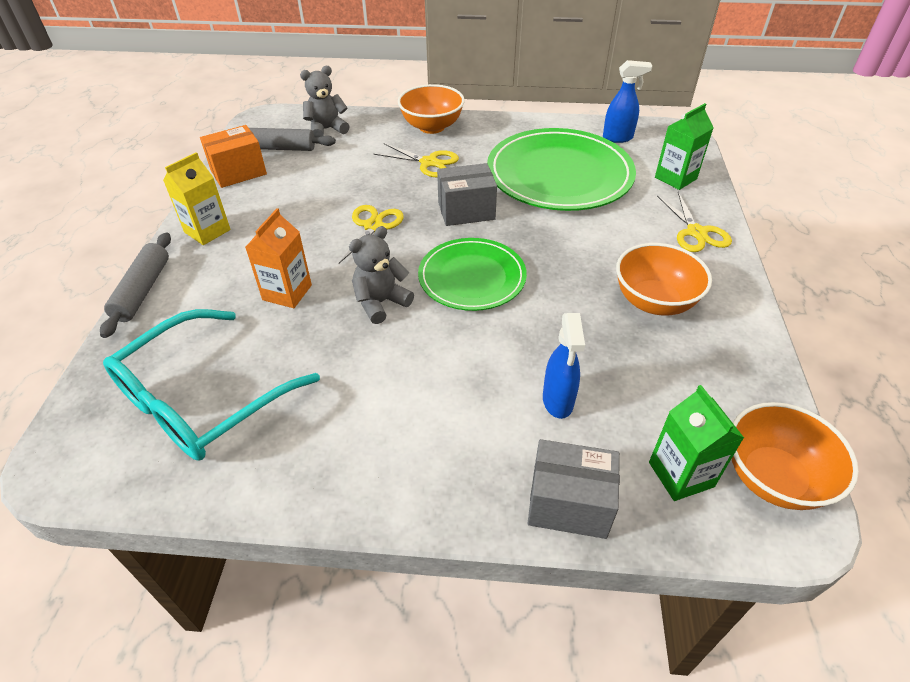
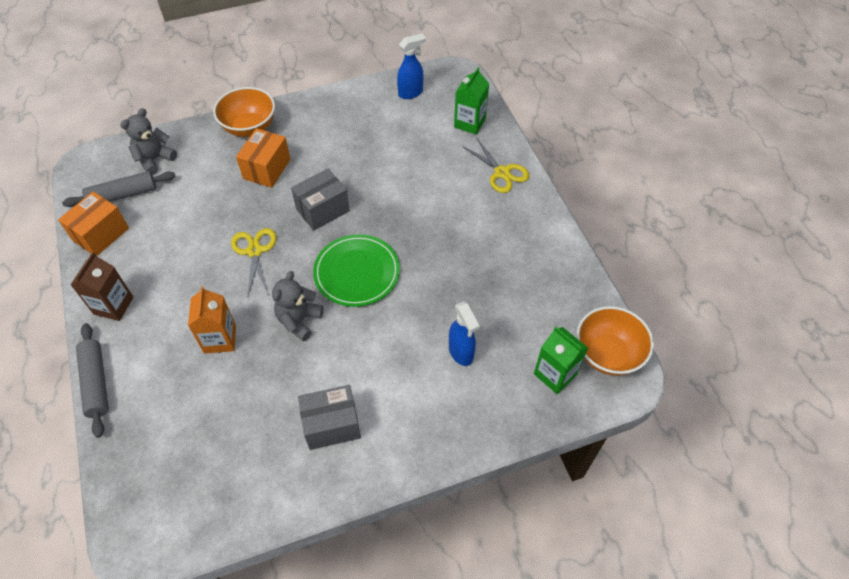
camera: 25 degrees left, 10 degrees up
turquoise glasses [103,309,320,461] -> none
yellow carton [163,152,231,245] -> brown carton [71,252,134,321]
yellow scissors [374,143,459,178] -> orange box [236,128,291,188]
green plate [487,128,636,211] -> none
grey box [527,439,620,539] -> grey box moved to [298,385,361,450]
orange bowl [616,243,712,316] -> none

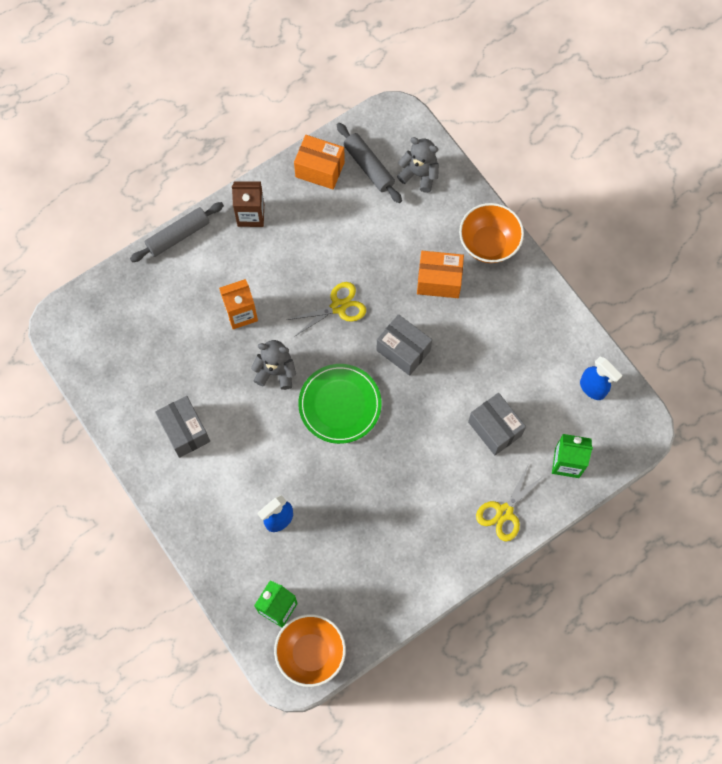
camera: 75 degrees right, 15 degrees up
none -> grey box [468,393,526,455]

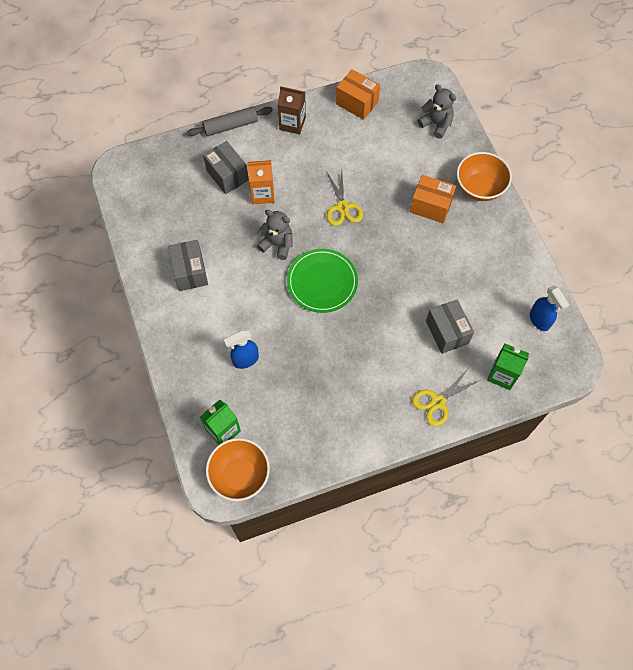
camera: 15 degrees right, 5 degrees down
yellow scissors [287,282,366,337] -> yellow scissors turned 90 degrees clockwise [326,171,363,226]
grey rolling pin [337,123,402,203] -> none
grey box [376,314,432,376] -> grey box moved to [203,141,249,194]

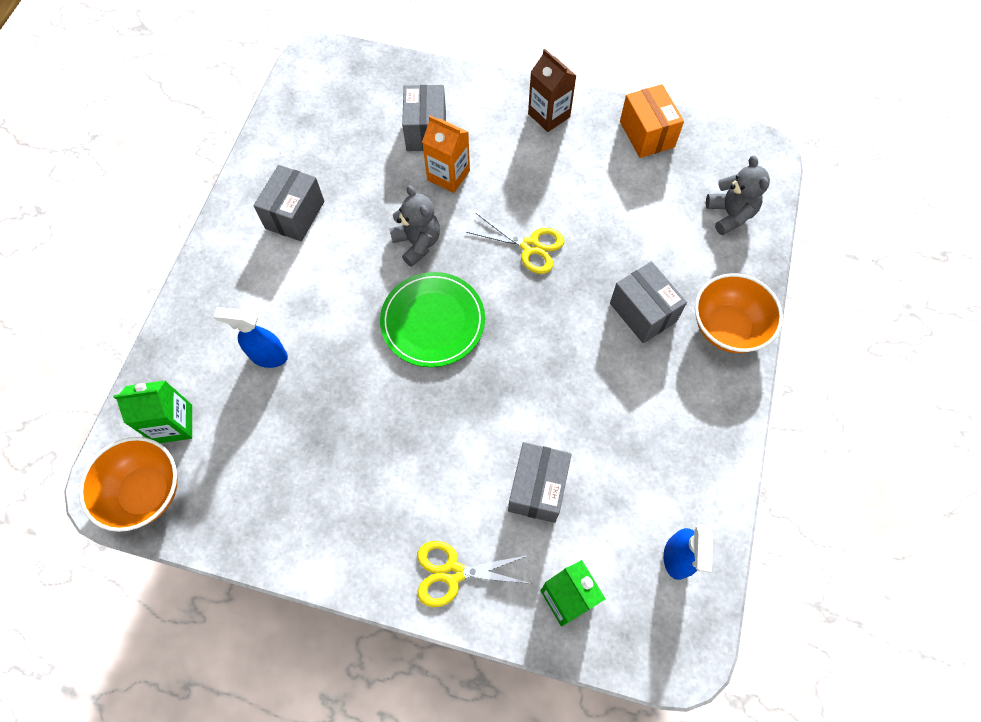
camera: 35 degrees right, 0 degrees up
grey rolling pin [187,106,273,136] -> none
yellow scissors [326,171,363,226] -> yellow scissors turned 90 degrees counterclockwise [466,213,565,274]
orange box [410,175,456,223] -> grey box [610,261,687,343]

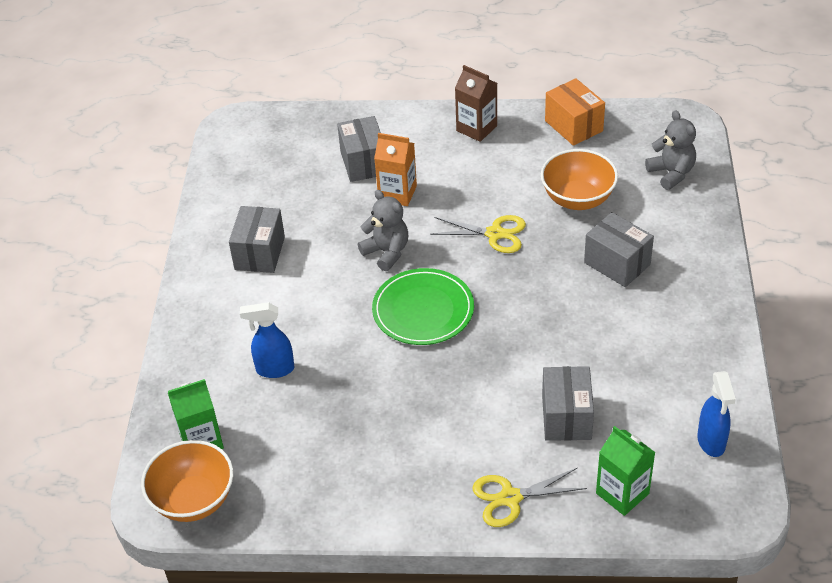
camera: 10 degrees left, 20 degrees down
orange bowl [695,273,783,353] -> orange bowl moved to [541,149,618,210]

